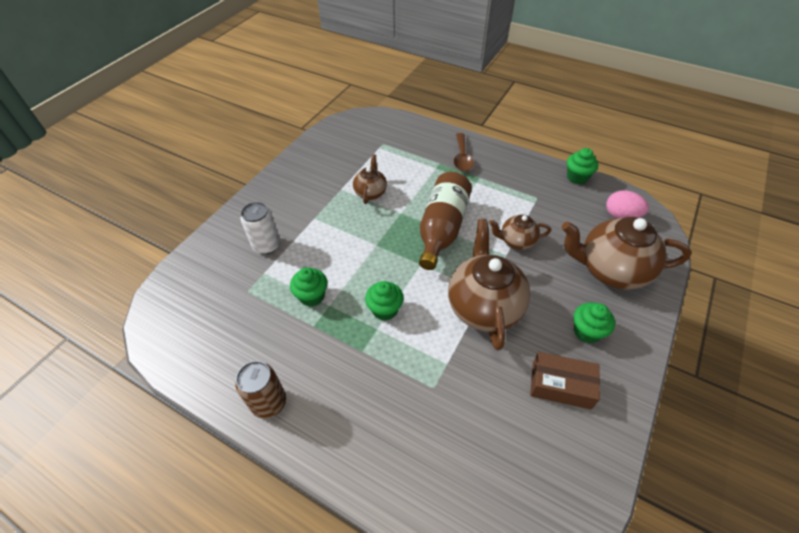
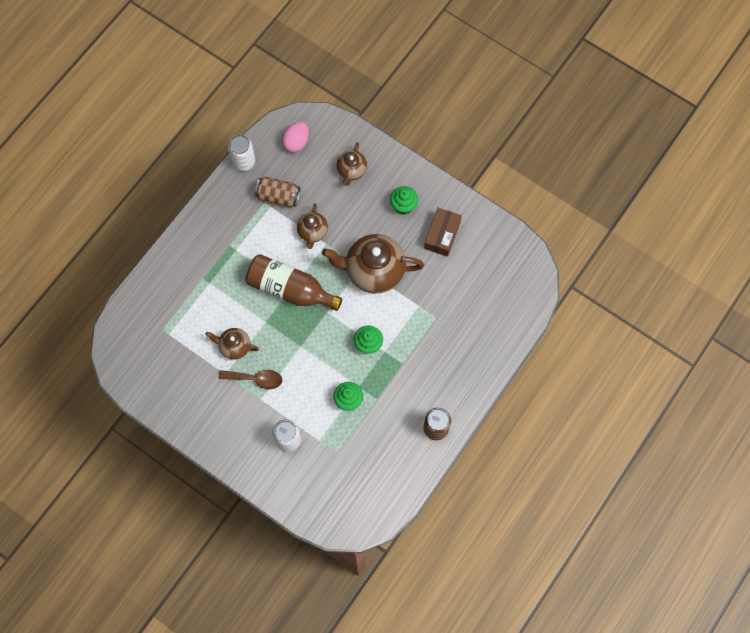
camera: 85 degrees left, 20 degrees up
brown spoon [454,133,474,172] -> brown spoon moved to [219,370,282,389]
brown teapot [562,217,691,289] -> brown teapot [337,142,367,186], size x0.53
green cupcake [567,148,598,184] -> white can [228,135,255,171]
none -> brown can [255,176,300,207]

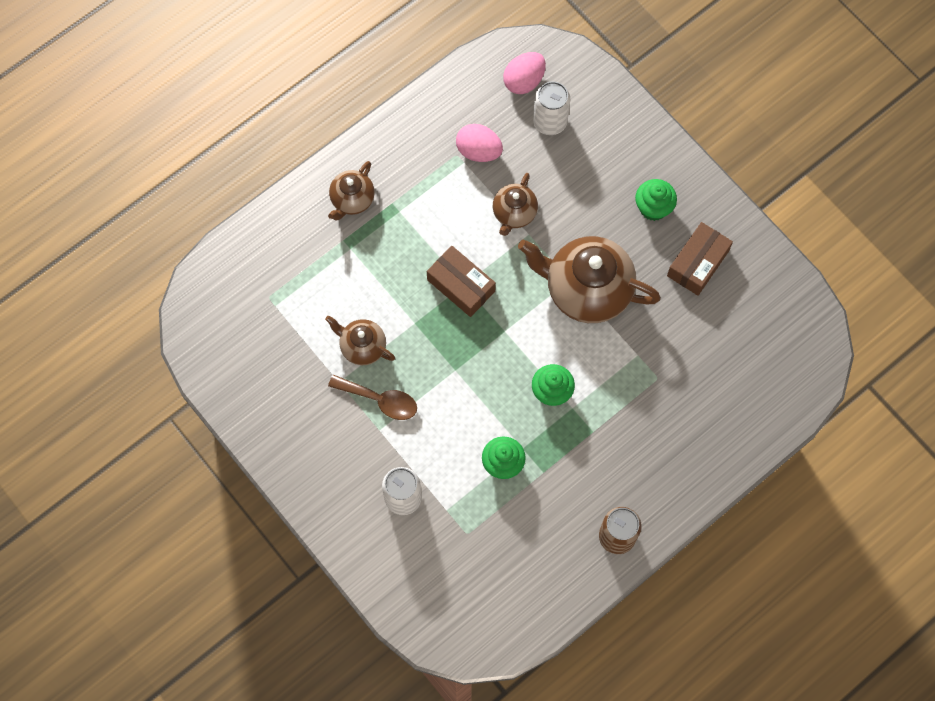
camera: 15 degrees right, 0 degrees up
white can [228,135,255,171] -> white can moved to [533,81,571,135]
brown bottle [246,254,342,311] -> brown box [427,246,496,317]
brown can [255,176,300,207] -> pink egg [456,124,503,162]
brown teapot [337,142,367,186] -> brown teapot moved to [328,161,375,220]

